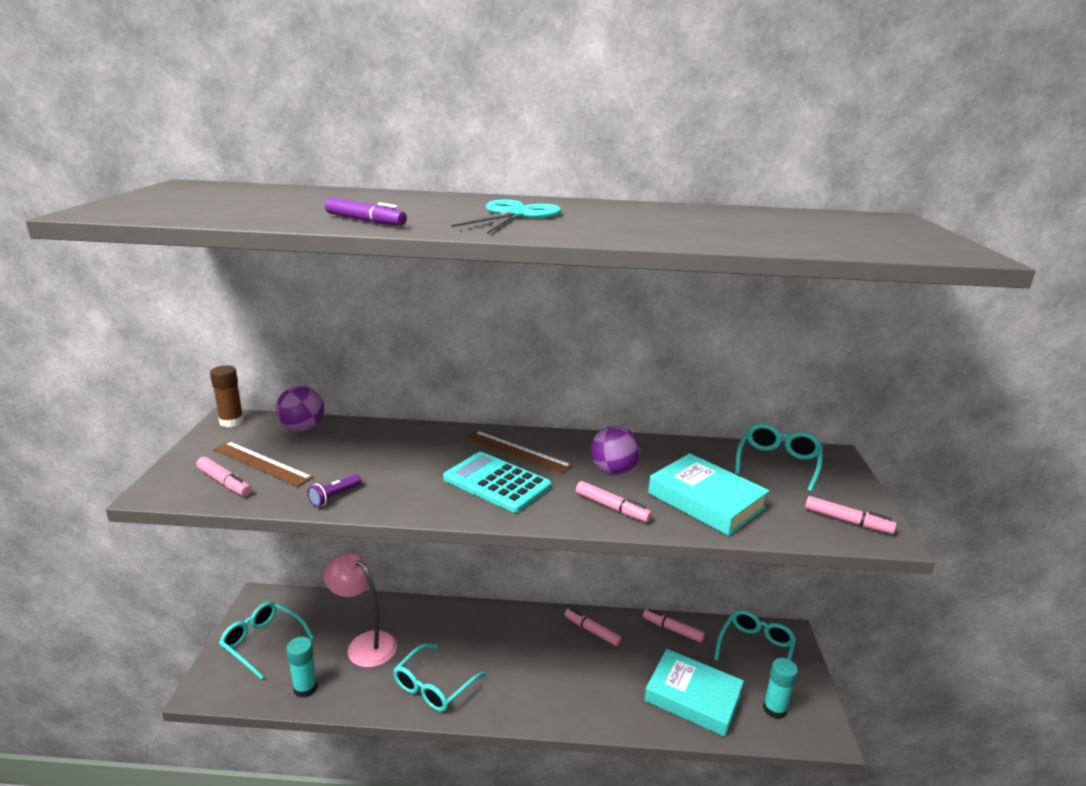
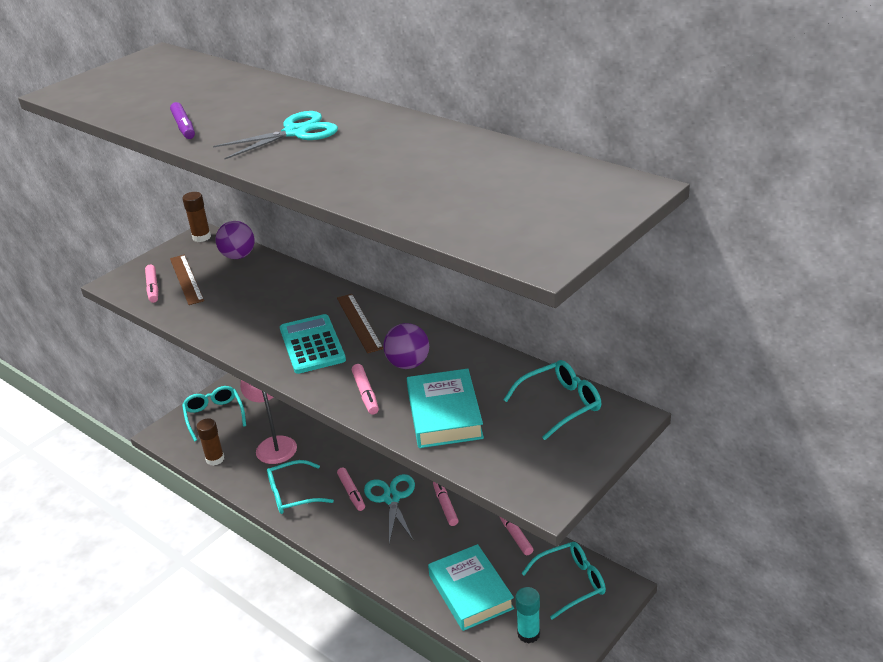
camera: 40 degrees right, 10 degrees up
turquoise glue stick [286,637,318,698] -> brown glue stick [196,418,224,466]
purple flashlight [307,474,362,507] -> none
pink marker [805,496,897,534] -> pink marker moved to [337,467,365,511]
none -> turquoise scissors [364,474,415,544]

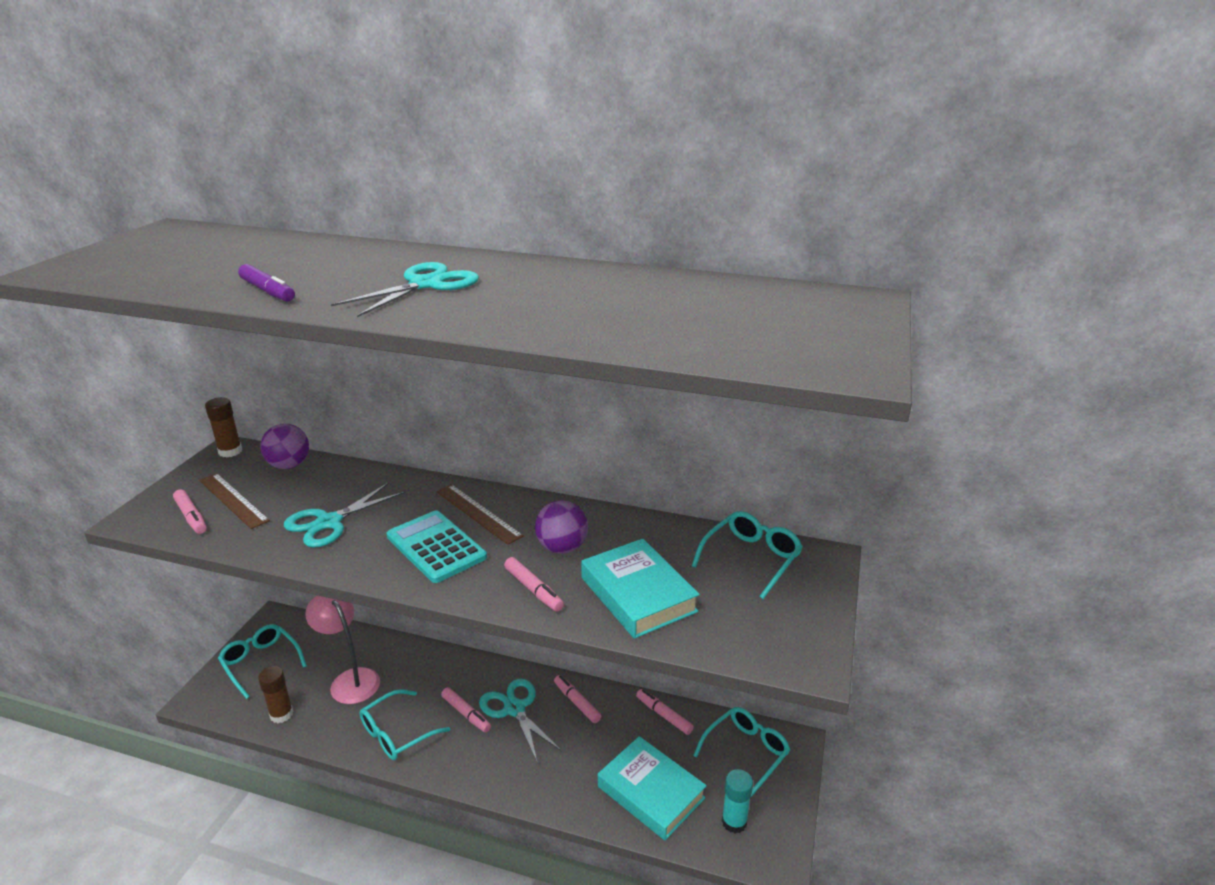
camera: 25 degrees left, 5 degrees down
none -> turquoise scissors [284,482,406,548]

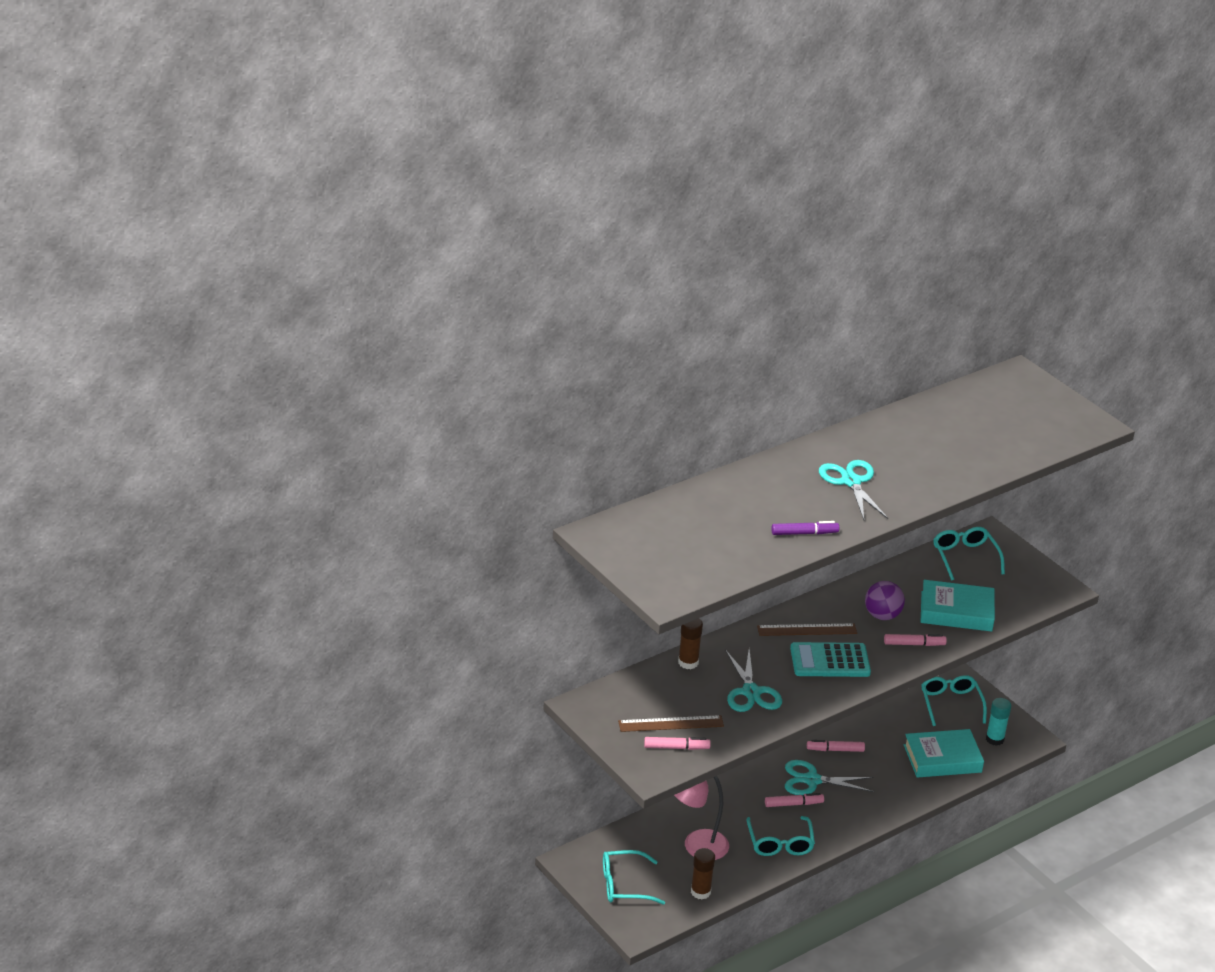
camera: 55 degrees left, 5 degrees up
brown glue stick [205,397,242,457] -> brown glue stick moved to [678,618,703,669]
purple ball [260,424,309,469] -> none
pink marker [636,689,694,735] -> none

